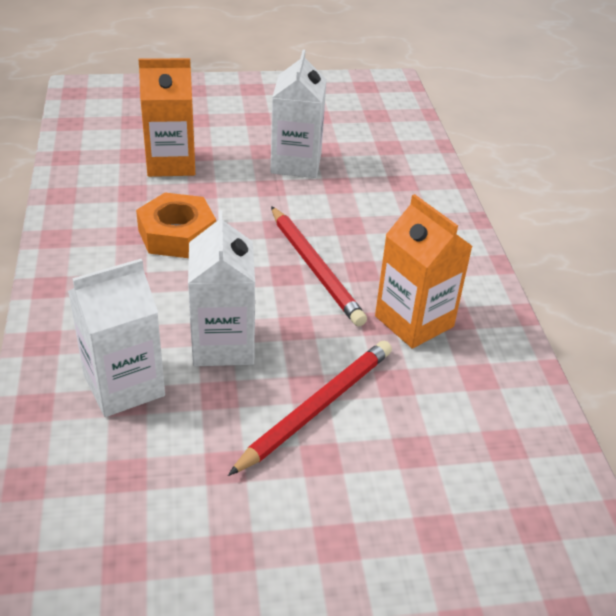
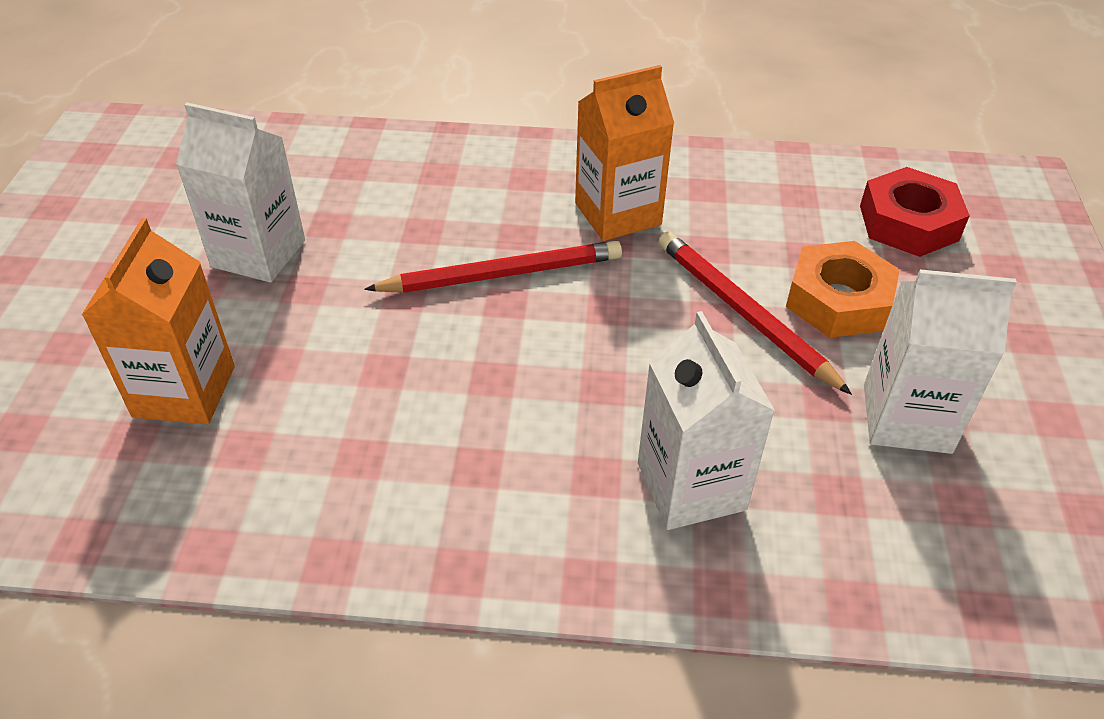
camera: 75 degrees left, 5 degrees up
orange nut [136,193,216,258] -> orange nut moved to [786,241,900,338]
white carton [188,211,255,366] -> white carton moved to [864,269,1017,454]
none -> red nut [860,167,970,257]

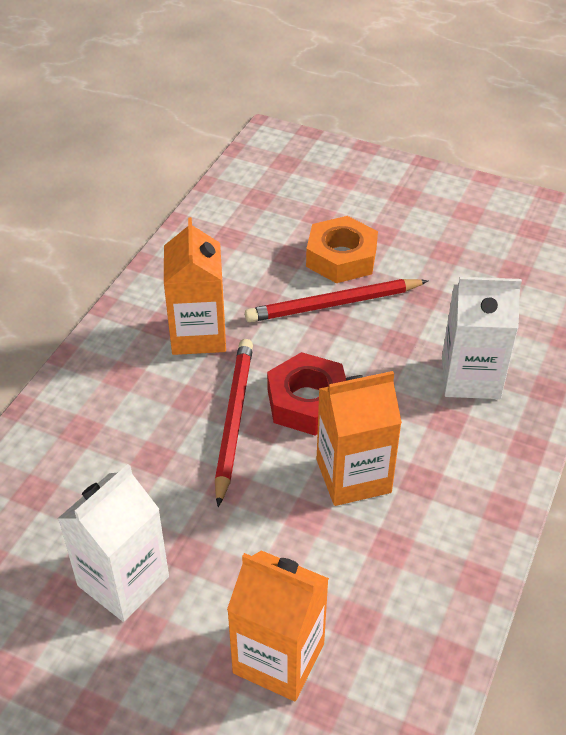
camera: 70 degrees left, 0 degrees up
red nut [860,167,970,257] -> red nut moved to [267,352,346,436]
white carton [864,269,1017,454] -> none
none -> orange carton [317,371,402,506]

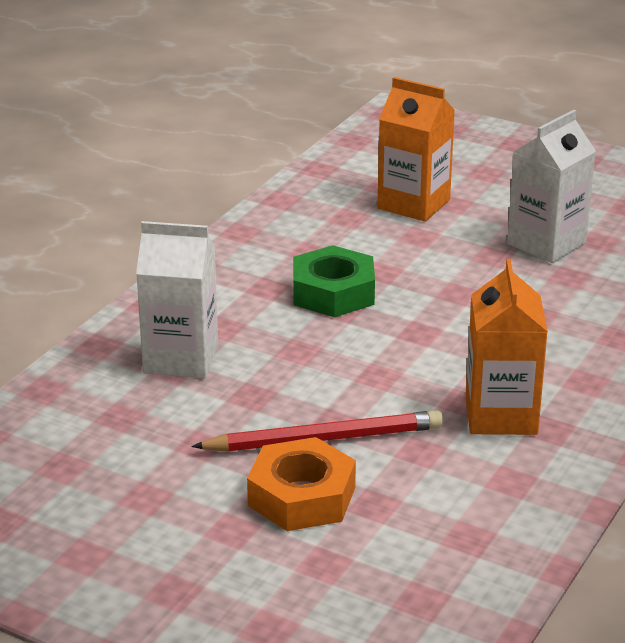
camera: 175 degrees left, 15 degrees down
red pencil [215,339,253,507] -> none
red nut [267,352,346,436] -> none
orange carton [317,371,402,506] -> green nut [293,245,375,317]

